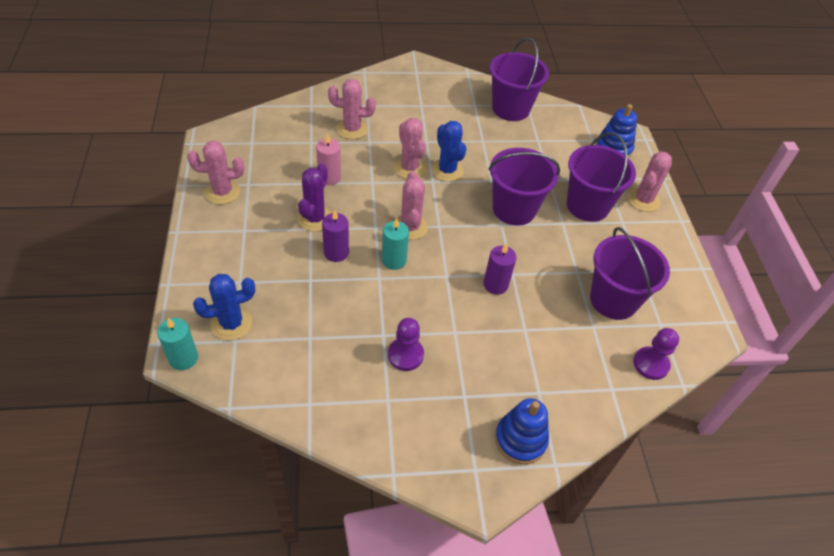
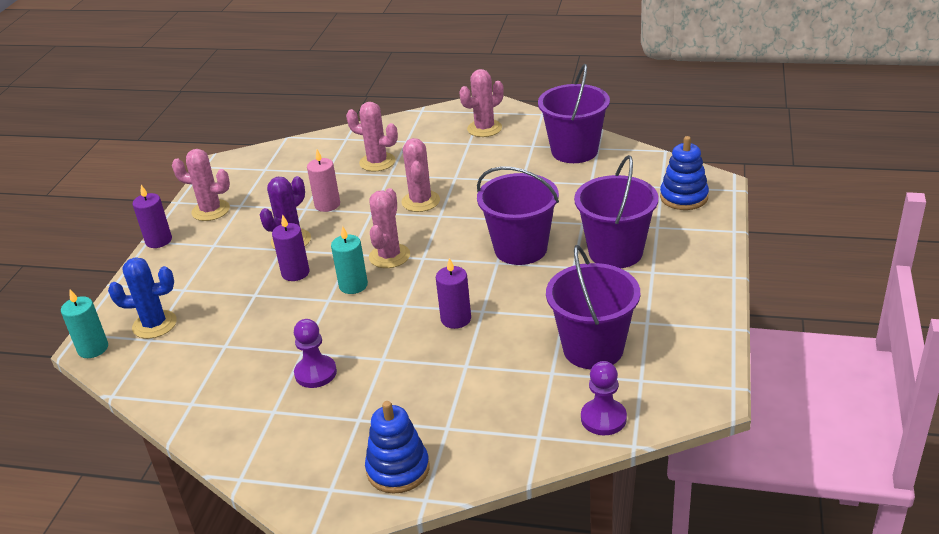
camera: 25 degrees right, 15 degrees down
blue cactus [431,121,466,182] -> none
pink cactus [627,151,672,212] -> pink cactus moved to [459,69,504,137]
none -> purple candle [132,185,172,248]

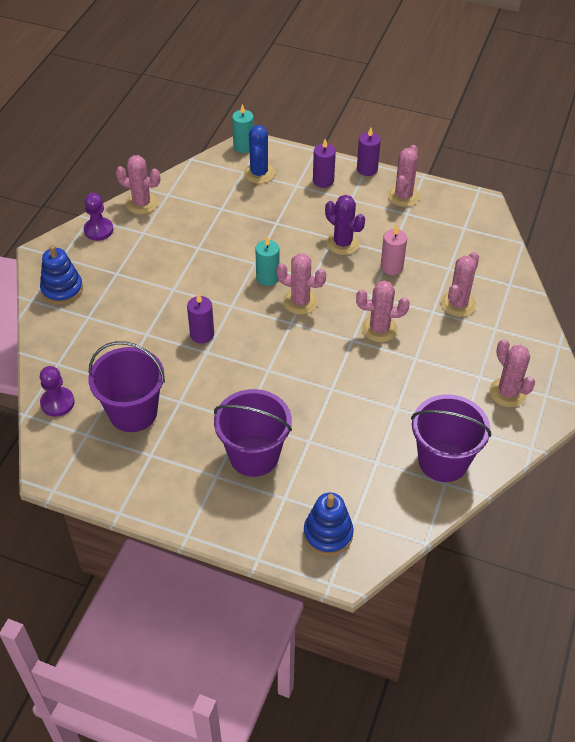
camera: 95 degrees right, 15 degrees up
purple candle [272,214,310,281] -> purple candle moved to [313,139,336,188]
purple pawn [294,319,337,388] -> purple pawn moved to [84,193,113,241]
purple bucket [477,166,559,265] -> none
none -> pink cactus [116,155,160,214]

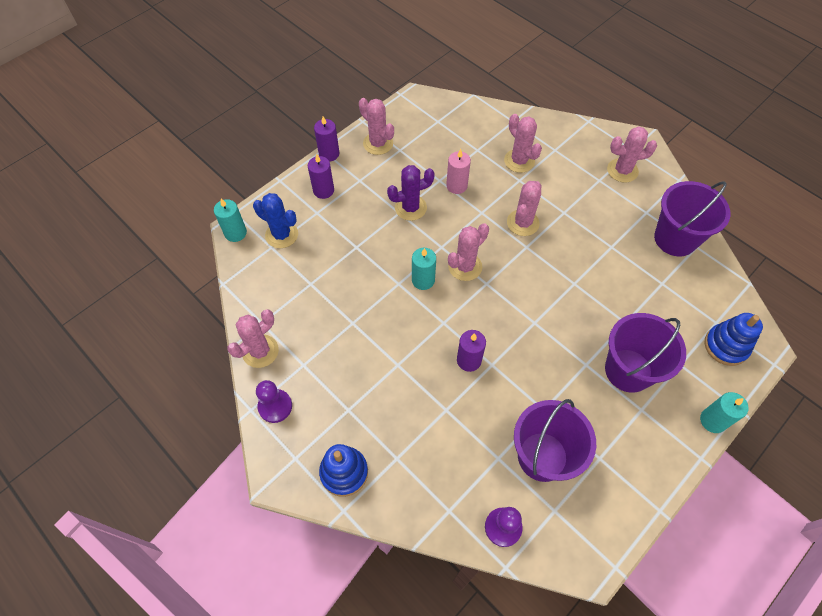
camera: 65 degrees left, 10 degrees up
none -> turquoise candle [700,392,749,433]

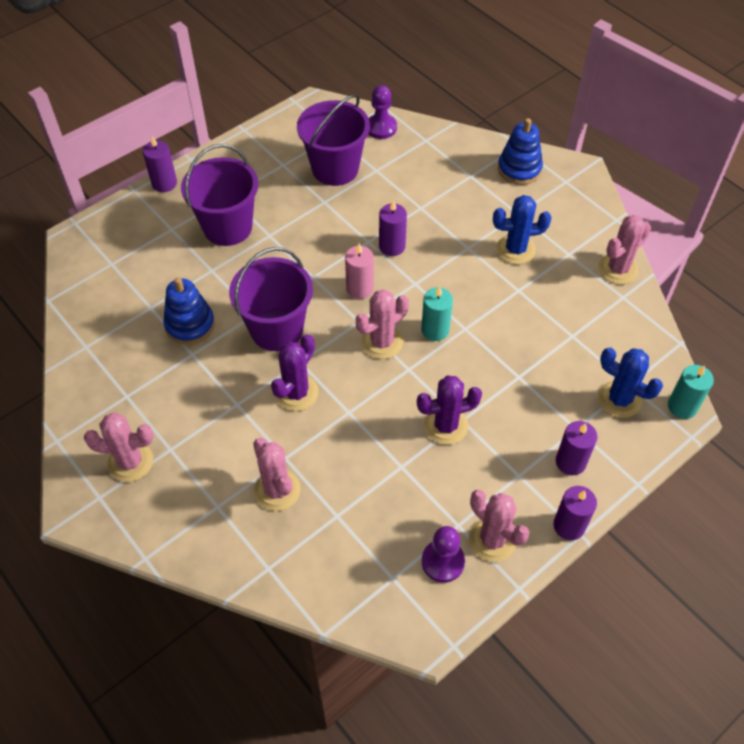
camera: 175 degrees left, 5 degrees down
purple pawn [256,380,292,423] -> purple pawn moved to [422,526,465,583]
pink candle [446,149,471,194] -> pink candle moved to [345,244,374,299]
pink cactus [507,181,542,236] -> purple cactus [271,334,319,411]
purple bucket [654,181,731,256] -> purple bucket moved to [229,247,313,351]
turquoise candle [700,392,749,433] -> purple candle [143,136,177,192]
blue stacking toy [705,313,763,366] -> blue stacking toy moved to [163,277,215,345]
none -> blue cactus [493,195,552,264]

